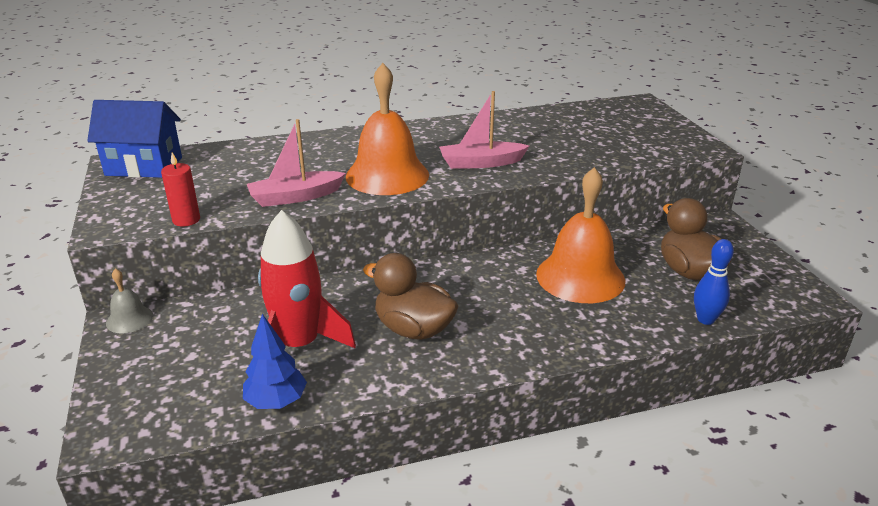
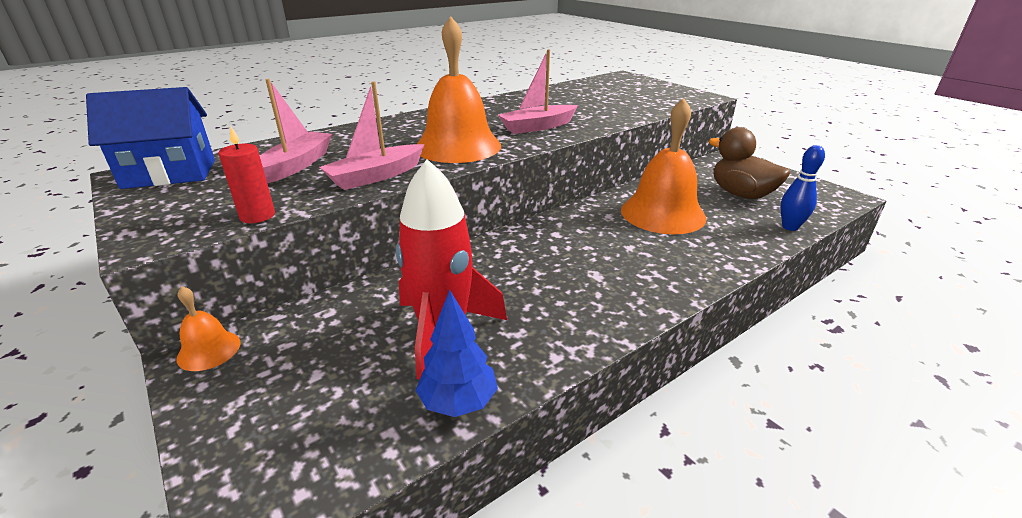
camera: 20 degrees left, 0 degrees up
grey bell [106,268,153,334] -> orange bell [176,286,241,371]
brown duck [363,253,459,340] -> none
none -> pink boat [260,79,332,183]

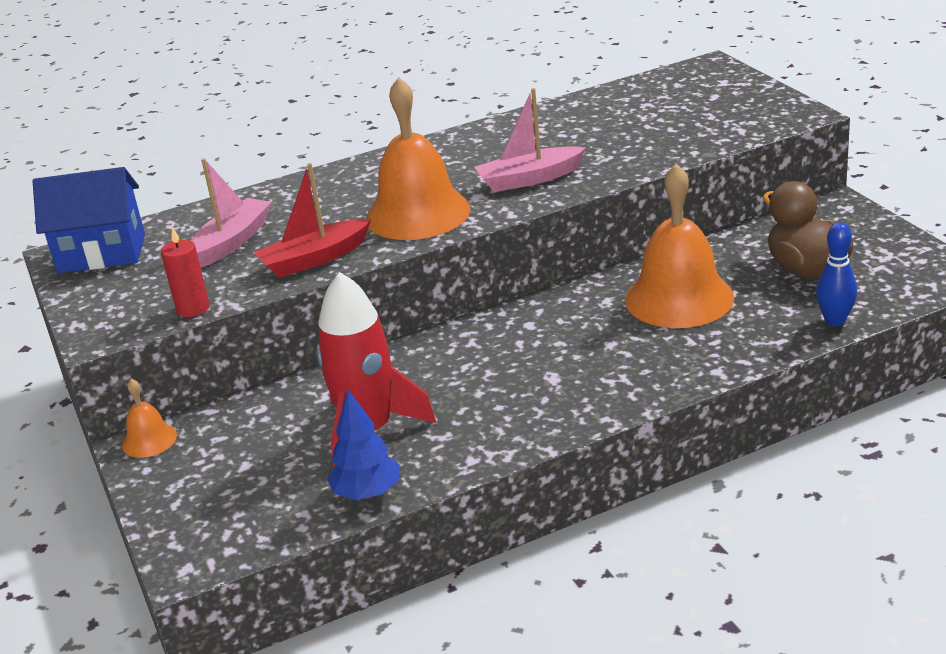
camera: 15 degrees right, 0 degrees up
pink boat [319,81,425,190] -> red boat [254,163,371,277]

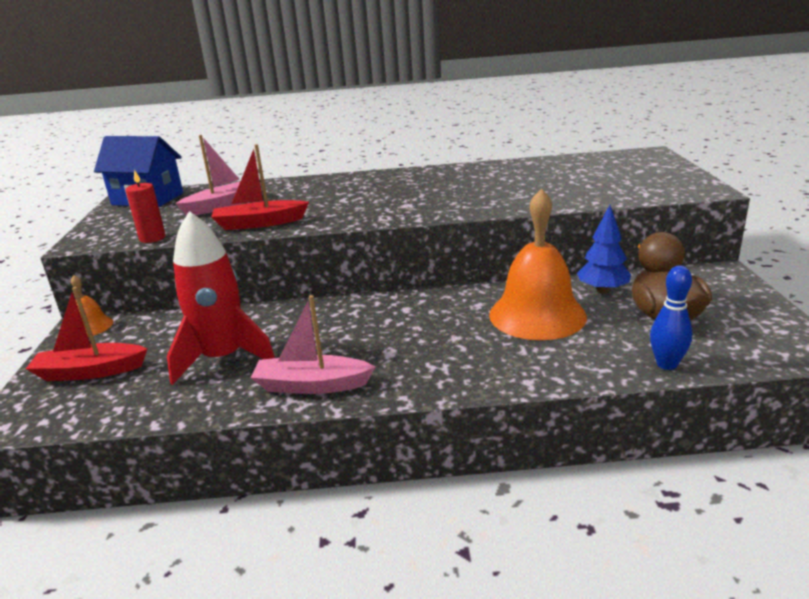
camera: 20 degrees right, 5 degrees down
blue tree [327,390,400,500] -> blue tree moved to [577,205,631,294]
orange bell [366,77,471,240] -> none
pink boat [474,88,586,192] -> pink boat moved to [250,295,376,394]
none -> red boat [26,287,148,381]

